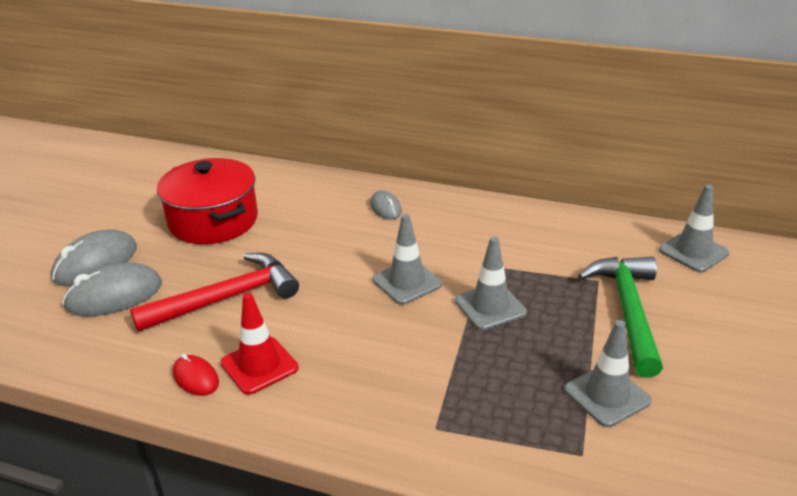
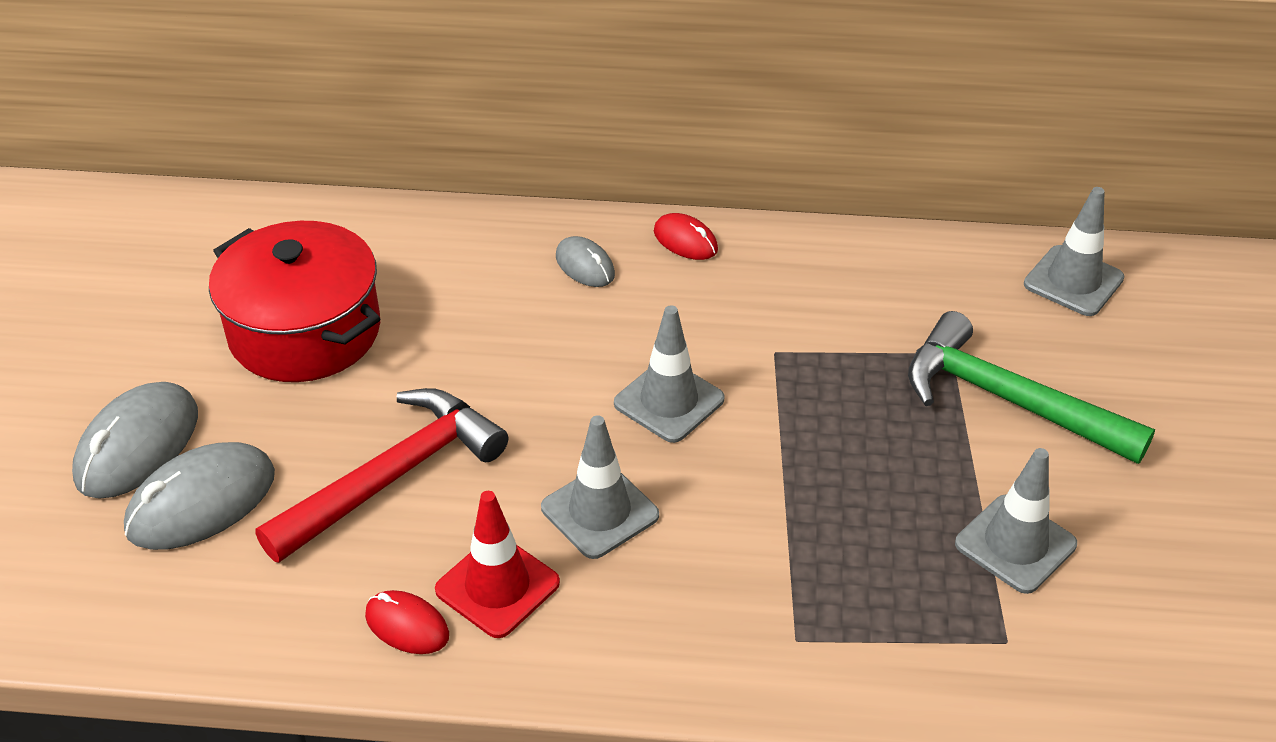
camera: 15 degrees left, 10 degrees up
grey traffic cone [455,237,527,330] -> grey traffic cone moved to [541,415,659,559]
green hammer [578,257,663,378] -> green hammer turned 45 degrees counterclockwise [908,311,1155,464]
none -> red mouse [654,213,718,260]

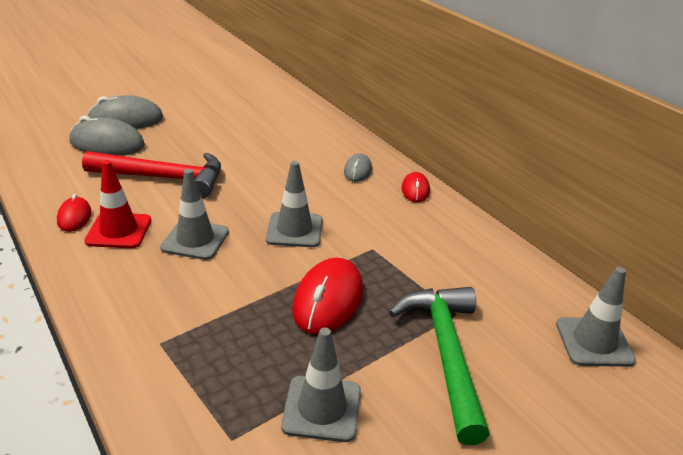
camera: 50 degrees right, 10 degrees down
red pot [209,221,380,382] -> none
none -> red mouse [292,258,363,334]

